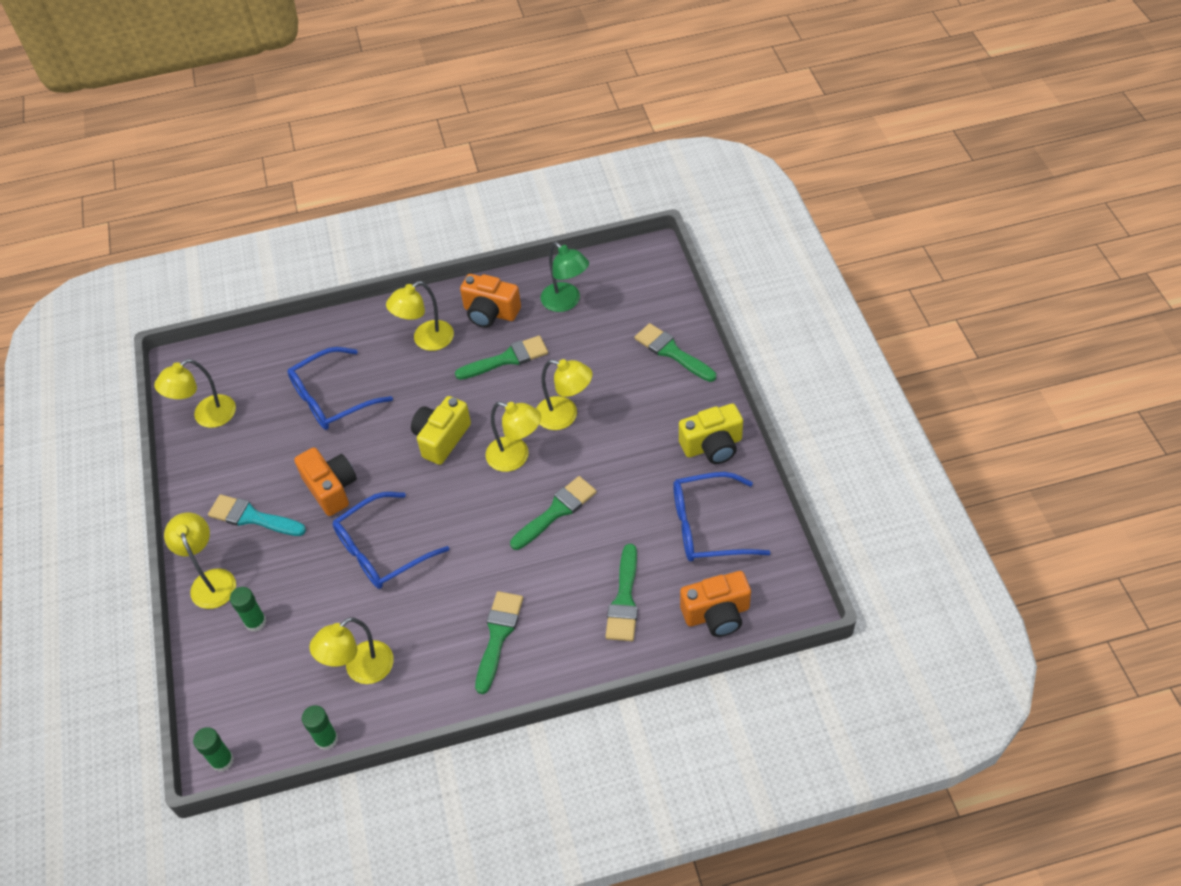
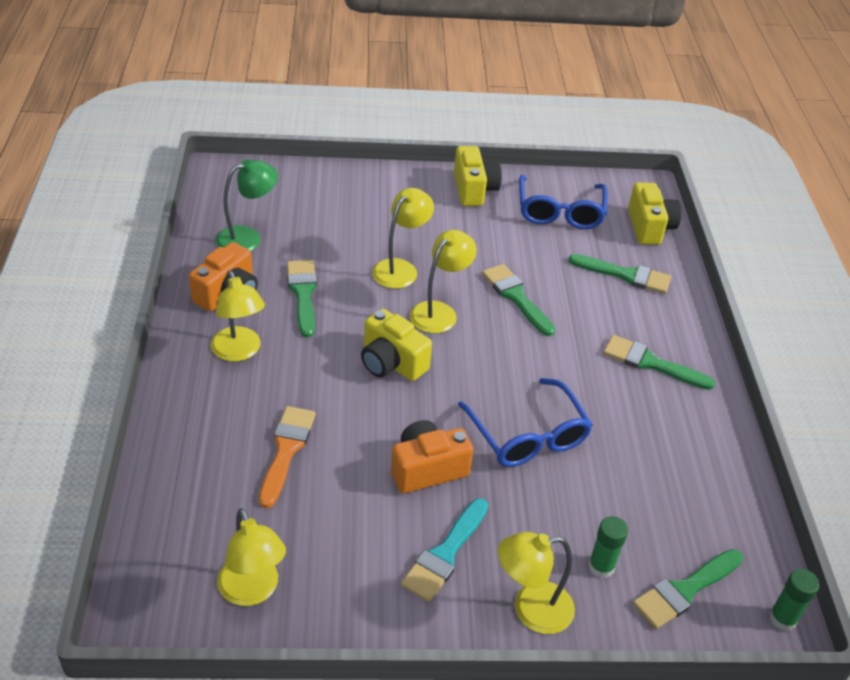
camera: 85 degrees left, 10 degrees down
blue glasses [287,347,393,430] -> orange brush [259,406,316,508]
green glue stick [302,705,338,750] -> none
yellow lamp [309,617,394,684] -> none
green brush [634,323,716,382] -> green brush moved to [633,549,743,629]
orange camera [680,571,751,637] -> yellow camera [628,182,681,245]

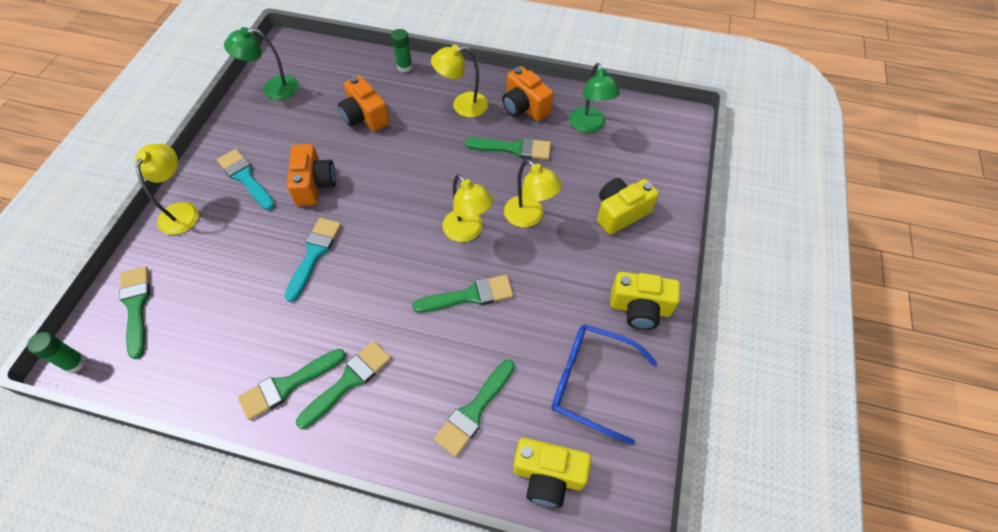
camera: 110 degrees right, 15 degrees up
yellow lamp [217,508,286,606] -> green lamp [224,27,299,100]
orange brush [259,406,316,508] -> orange camera [338,75,390,132]
yellow camera [361,309,432,381] -> yellow camera moved to [597,178,659,235]
blue glasses [458,378,593,467] -> turquoise brush [285,218,341,302]
green glue stick [588,516,628,578] -> green glue stick moved to [391,29,412,72]
none -> green brush [238,349,346,420]

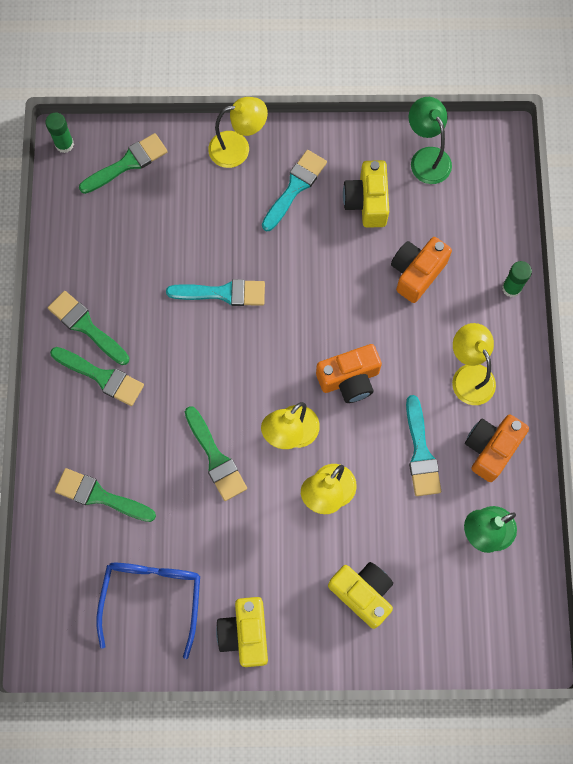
camera: 75 degrees right, 15 degrees up
orange camera [287,144,336,206] -> orange camera moved to [316,344,382,403]
green brush [465,138,551,160] -> turquoise brush [406,395,441,496]
yellow camera [513,438,591,508] -> yellow camera moved to [343,160,389,228]

